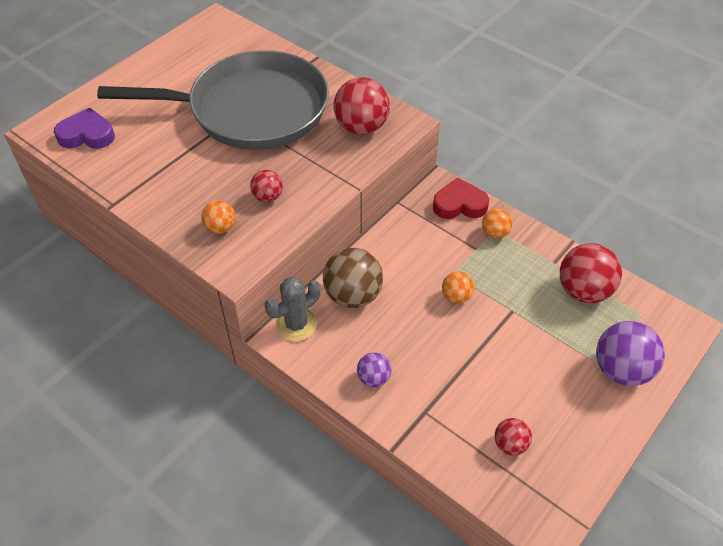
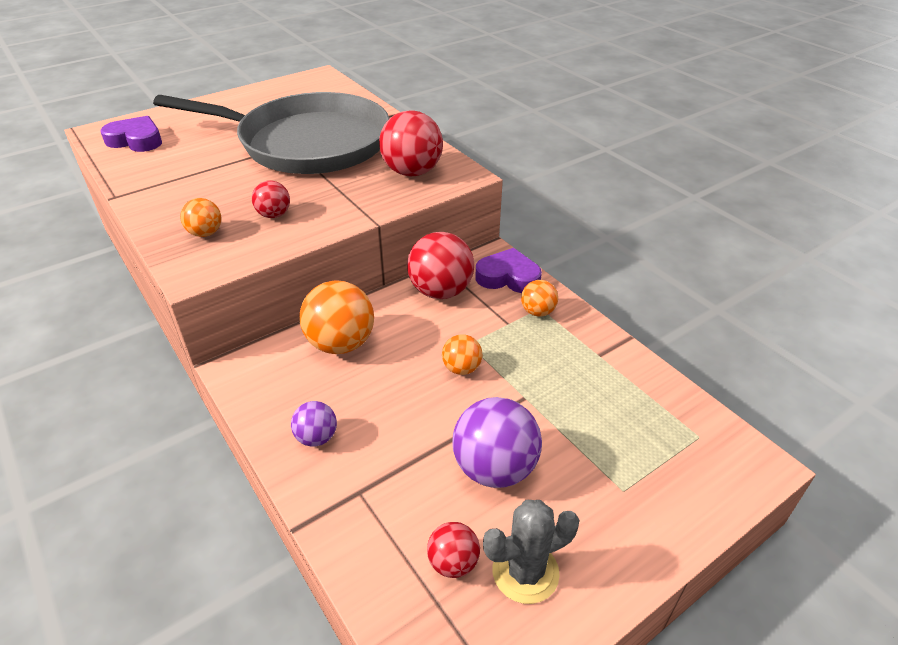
camera: 15 degrees right, 10 degrees down
grey cactus [265,277,321,341] -> grey cactus moved to [483,500,579,604]
brown ball [323,248,383,308] -> orange ball [299,281,374,354]
red heart [433,177,489,219] -> purple heart [475,248,542,293]
red ball [560,243,622,303] -> red ball moved to [407,232,474,299]
purple ball [596,321,665,386] -> purple ball moved to [452,397,542,488]

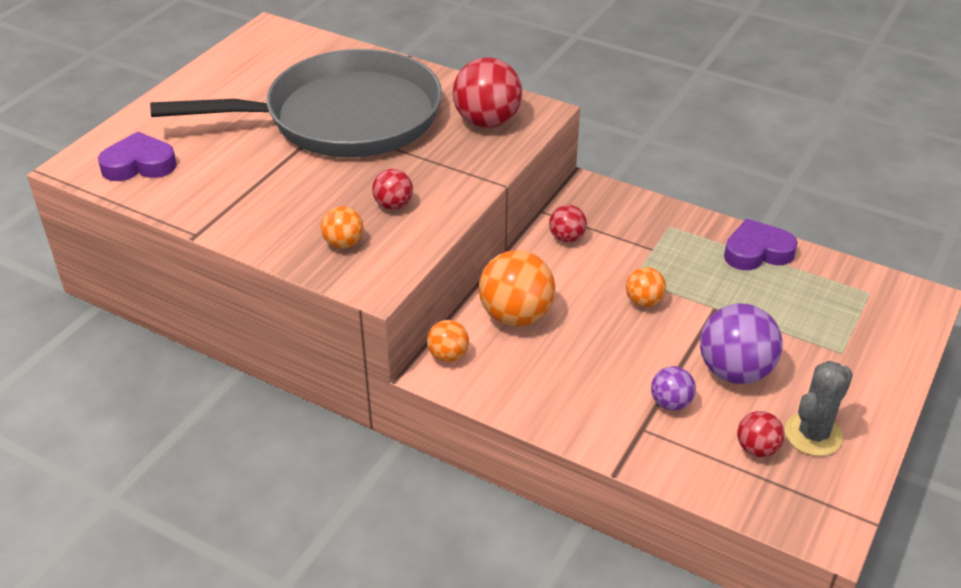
camera: 25 degrees left, 0 degrees up
purple ball [291,401,337,447] -> purple ball moved to [651,366,696,411]
red ball [407,232,474,299] -> red ball [549,205,587,243], size x0.54
purple heart [475,248,542,293] -> purple heart moved to [724,219,798,270]
orange ball [521,280,558,317] -> orange ball moved to [427,320,469,362]

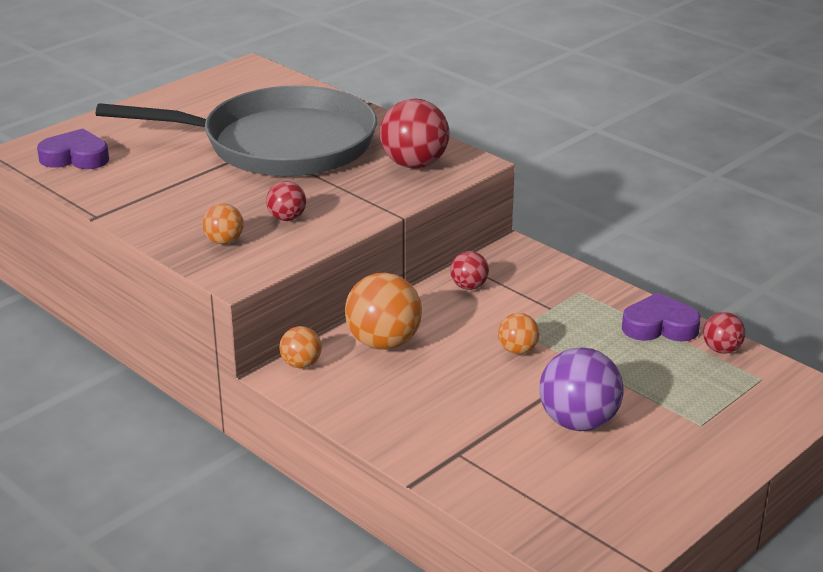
camera: 15 degrees right, 10 degrees down
purple ball [651,366,696,411] -> none
red ball [737,411,785,457] -> red ball moved to [703,312,746,353]
grey cactus [785,361,853,456] -> none

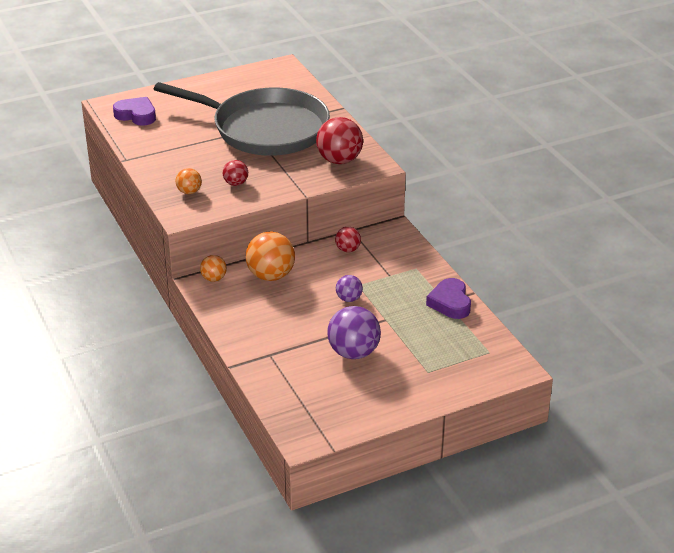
camera: 20 degrees right, 5 degrees up
orange ball [498,313,539,354] -> purple ball [336,275,363,302]
purple heart [622,292,701,342] -> purple heart turned 120 degrees counterclockwise [426,278,471,319]
red ball [703,312,746,353] -> none

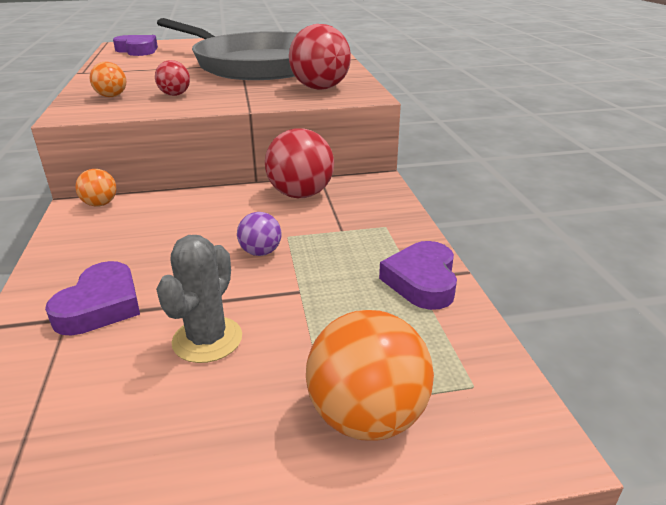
camera: 15 degrees right, 5 degrees down
orange ball [246,231,295,281] -> orange ball moved to [306,310,434,441]
purple ball [327,306,381,359] -> grey cactus [156,235,242,363]
red ball [335,227,361,252] -> red ball [265,128,334,198], size x1.86
none -> purple heart [45,261,140,336]

